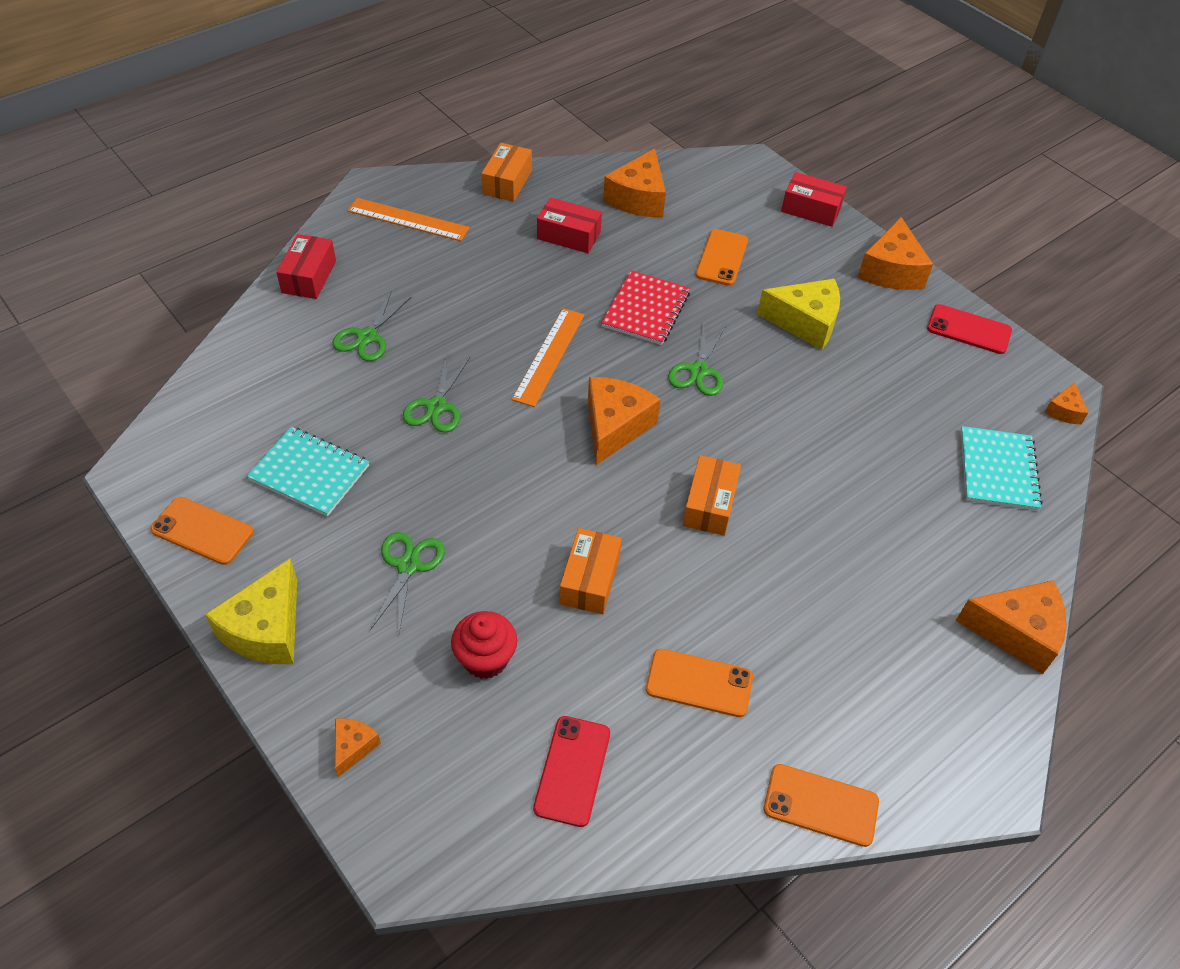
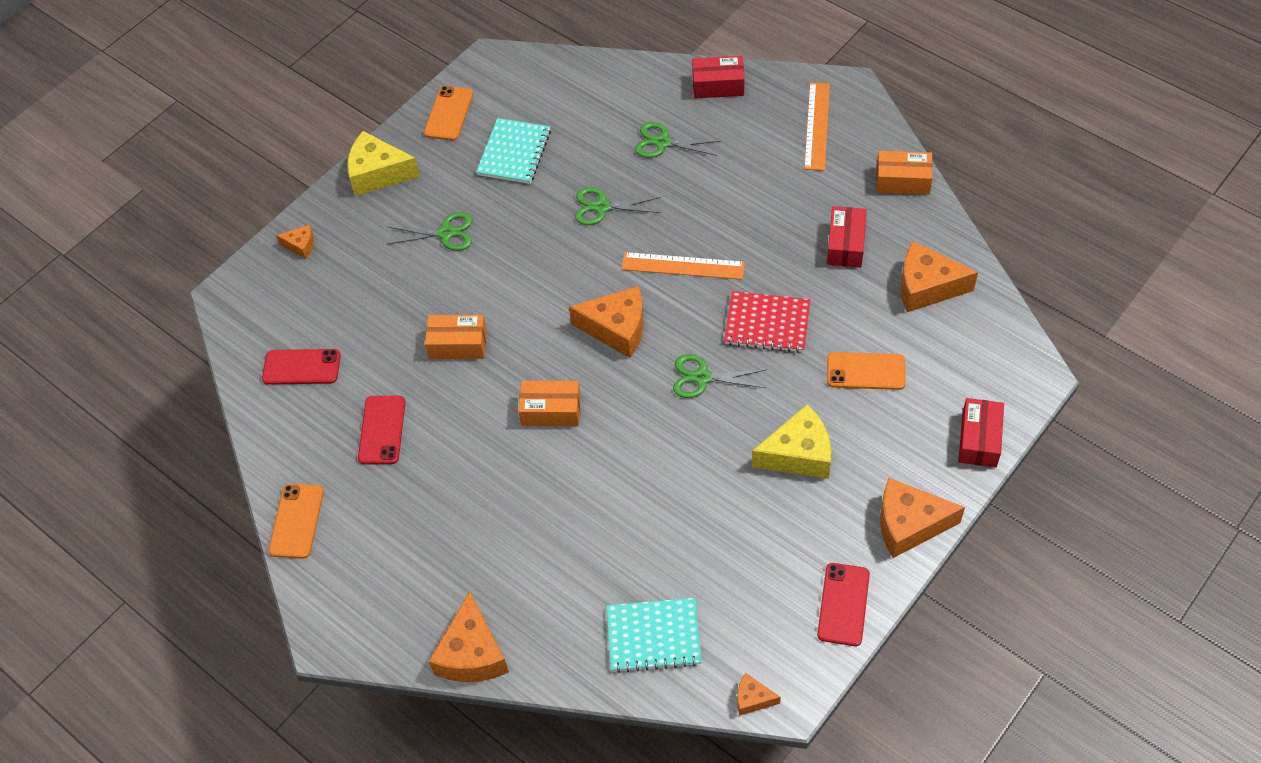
camera: 85 degrees right, 5 degrees up
red cupcake [451,611,517,679] -> none
orange phone [646,649,753,717] -> red phone [358,396,406,464]
yellow cheese [757,279,840,350] -> yellow cheese turned 105 degrees counterclockwise [752,404,831,479]

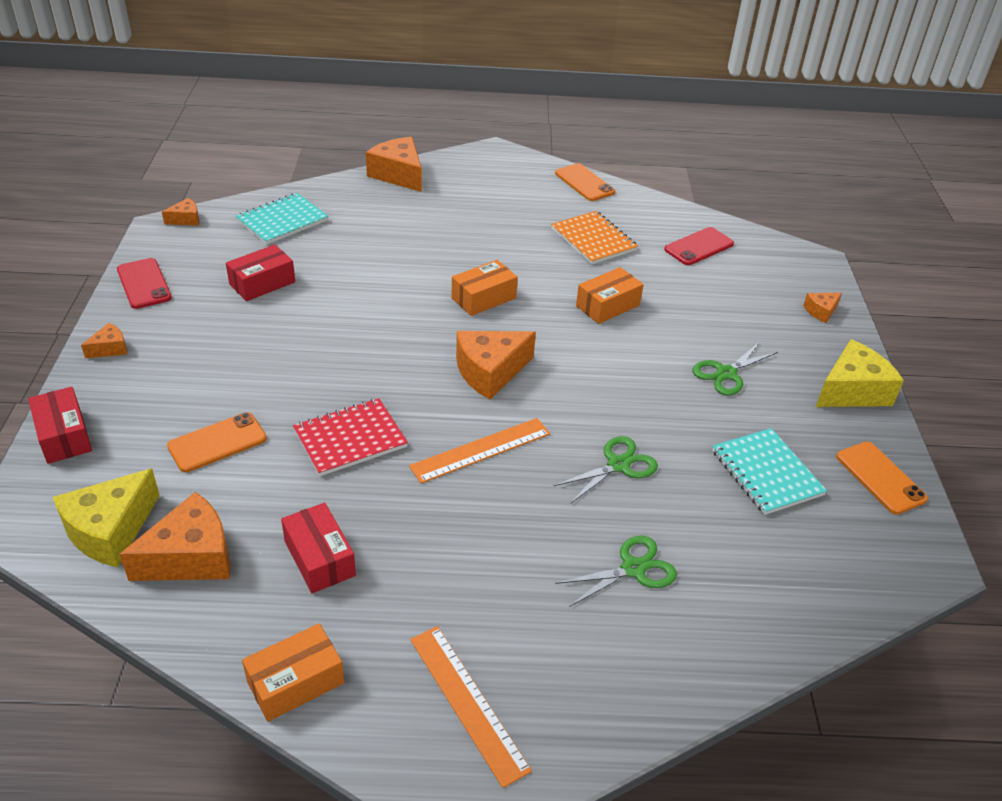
camera: 135 degrees right, 15 degrees down
red phone [358,396,406,464] -> orange notebook [551,211,638,265]
green scissors [673,354,767,398] -> none
red box [692,56,745,98] -> red box moved to [226,245,295,301]
yellow cheese [752,404,831,479] -> yellow cheese moved to [53,468,160,567]
orange cheese [880,478,965,558] -> orange cheese [81,323,127,358], size x0.50

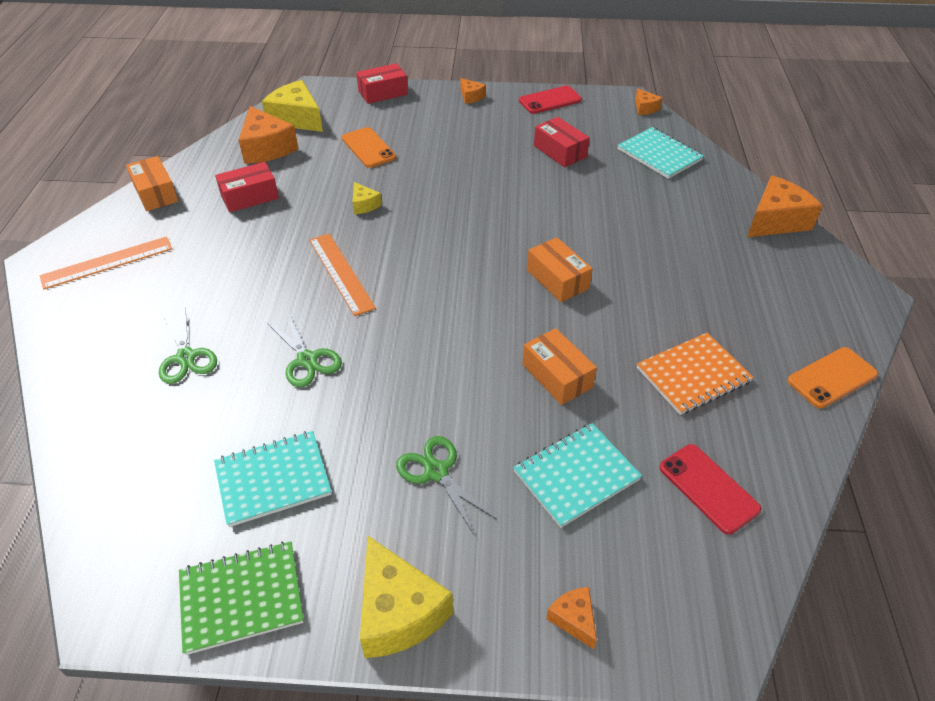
camera: 95 degrees right, 5 degrees up
red notebook [293,398,408,476] -> yellow cheese [352,182,382,214]
orange cheese [456,331,536,400] -> none
orange phone [836,442,928,515] -> green notebook [179,541,304,655]
none -> turquoise notebook [513,423,642,528]

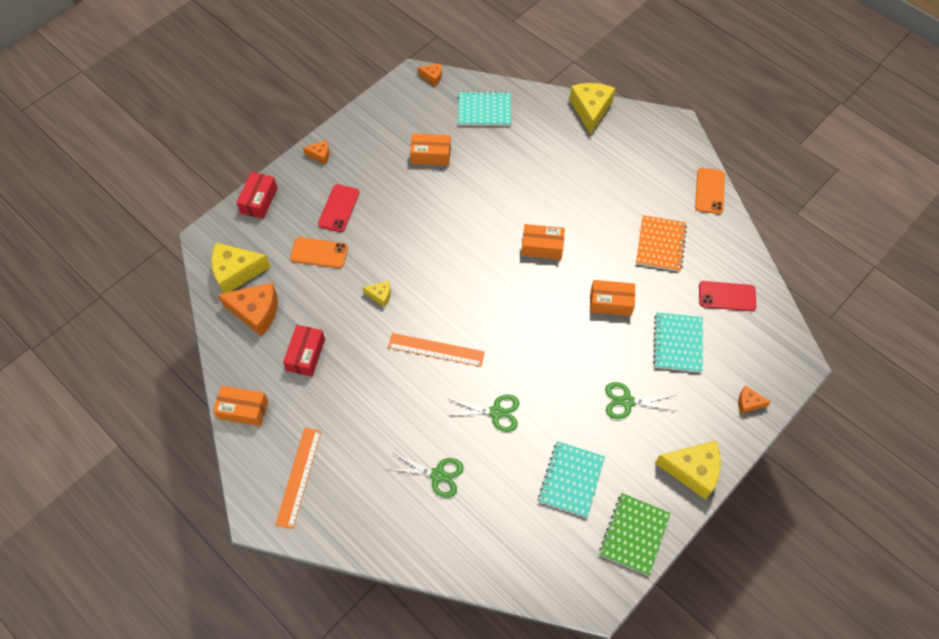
camera: 50 degrees left, 15 degrees up
red phone [519,86,582,114] -> red phone moved to [318,184,359,232]
red box [534,117,590,167] -> orange box [410,133,451,166]
orange cheese [747,176,822,237] -> yellow cheese [569,83,615,134]

